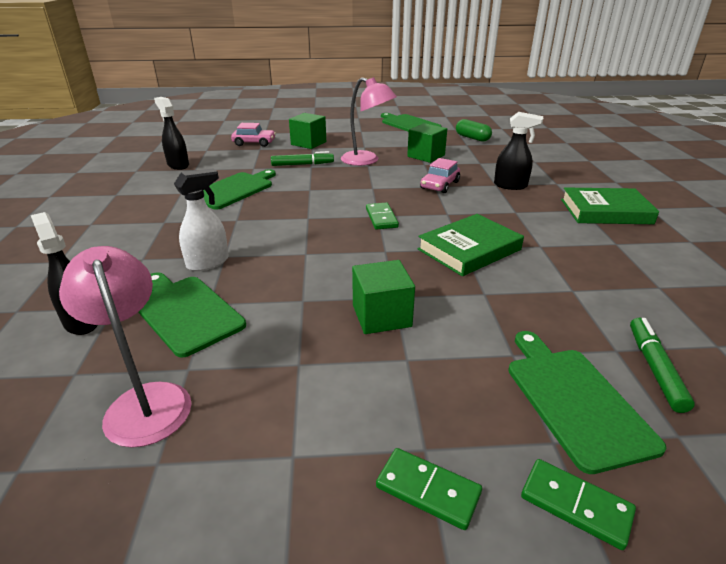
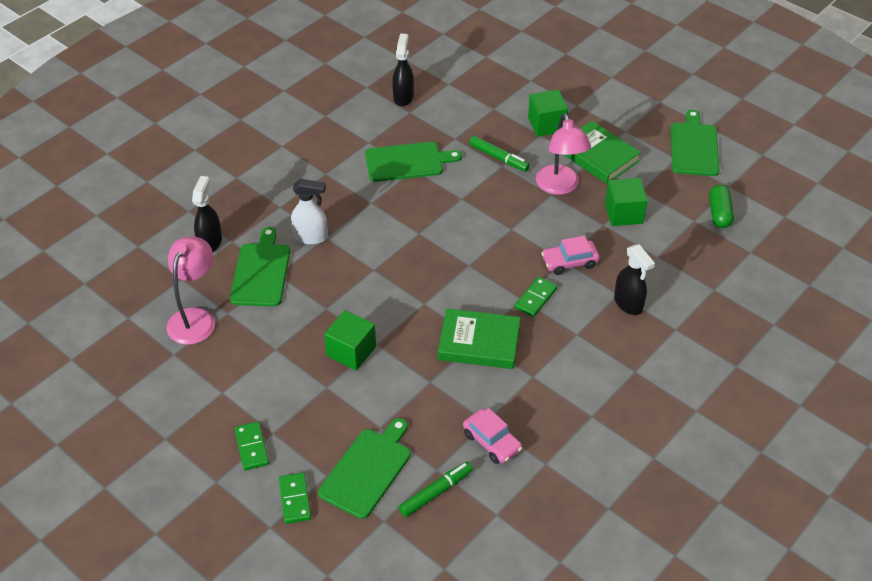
camera: 45 degrees right, 15 degrees up
pink car [231,123,276,147] -> pink car moved to [463,408,522,464]
green domino [366,202,399,230] -> green domino moved to [514,277,557,317]
green book [561,187,659,224] -> green book moved to [564,121,641,184]

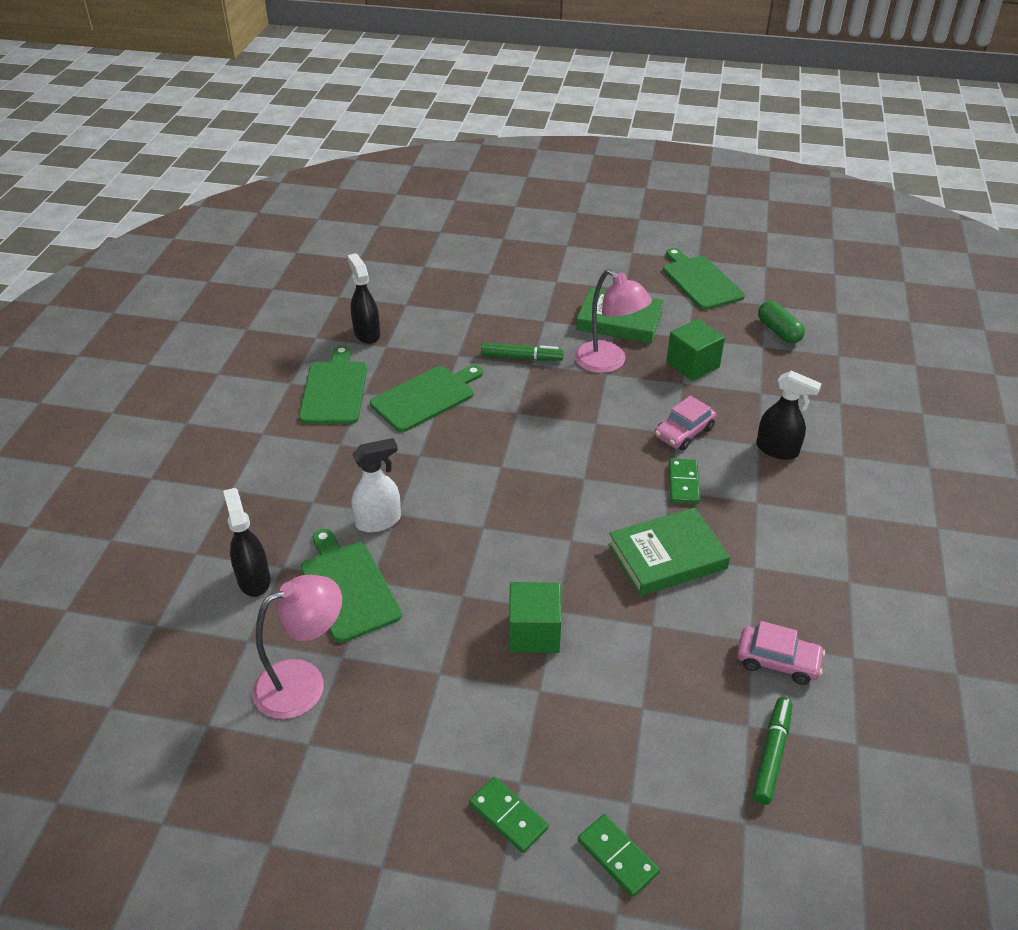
camera: 30 degrees left, 5 degrees down
pink lamp [167,237,215,345] -> pink lamp turned 75 degrees clockwise [252,575,342,719]
green cutting board [318,418,411,519] -> green cutting board moved to [299,345,367,424]
green cube [528,90,568,137] -> none

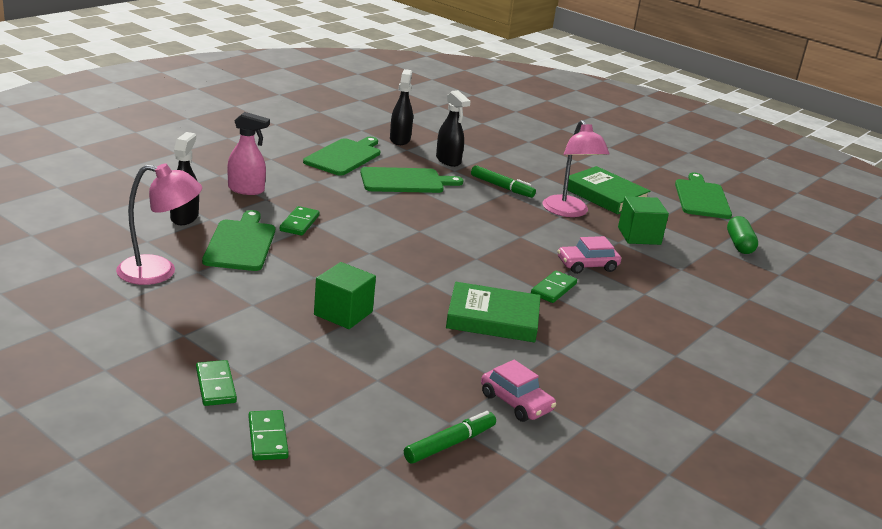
camera: 25 degrees right, 15 degrees down
white spray bottle [351,438,401,532] -> green domino [280,206,320,236]
black spray bottle [756,371,822,460] -> black spray bottle moved to [436,90,471,167]
none -> pink spray bottle [227,112,270,195]

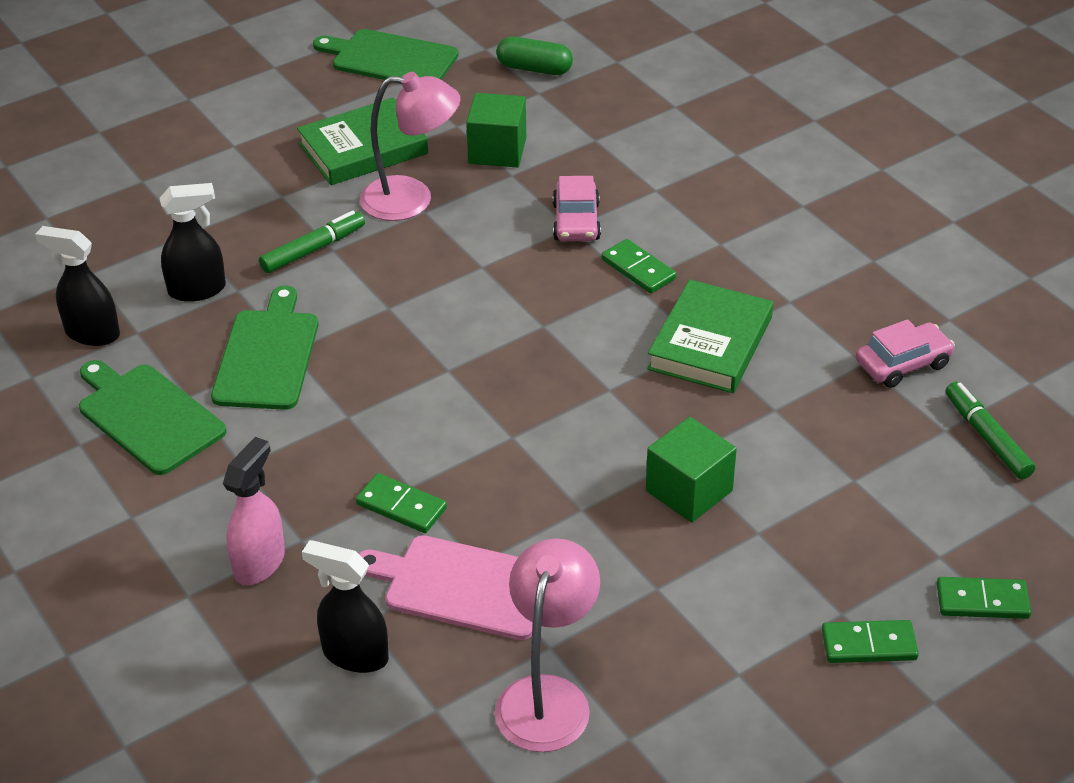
camera: 70 degrees left, 15 degrees up
green cutting board [202,210,275,271] -> pink cutting board [358,536,533,640]

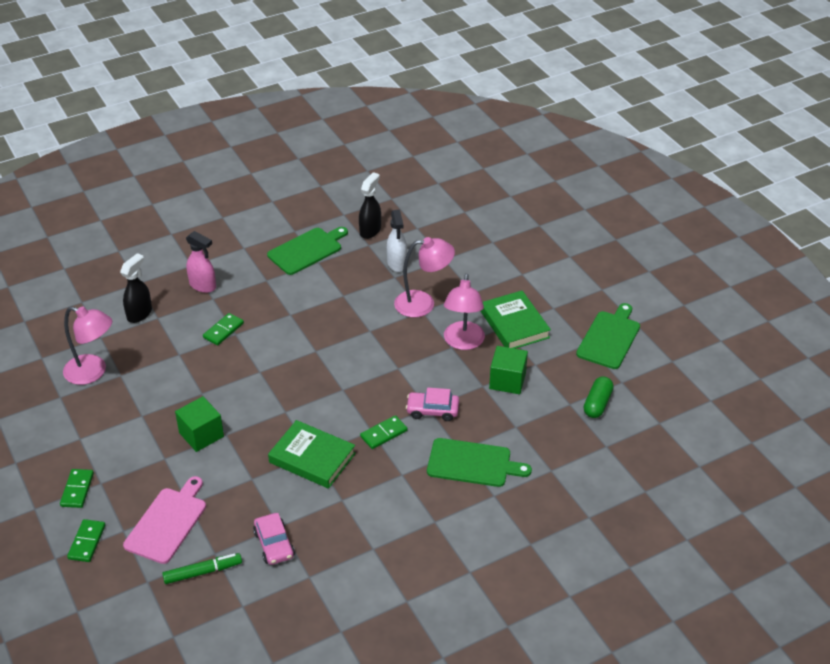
camera: 95 degrees right, 0 degrees up
black spray bottle [160,183,226,302] -> white spray bottle [387,209,407,272]
green cutting board [211,286,318,410] -> green cutting board moved to [427,438,532,487]
green marker [259,211,365,273] -> pink lamp [394,237,455,318]
pink cutting board [358,536,533,640] -> pink cutting board moved to [123,476,206,564]

